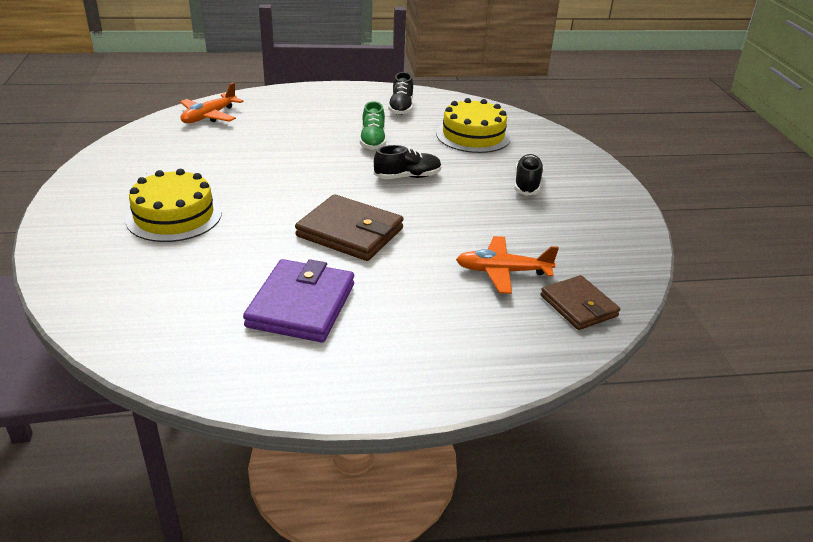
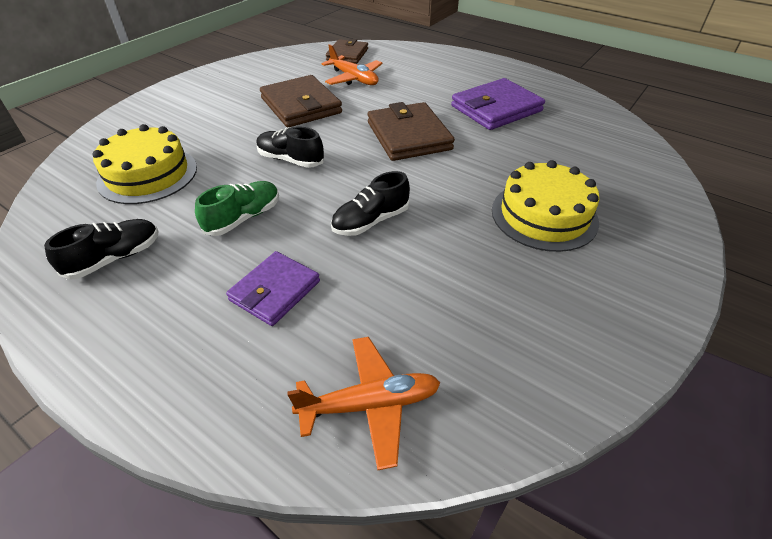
camera: 135 degrees left, 10 degrees up
black shoe [514,154,544,196] -> black shoe moved to [331,171,410,236]
none -> purple wallet [226,251,320,326]
none -> brown wallet [260,75,342,127]

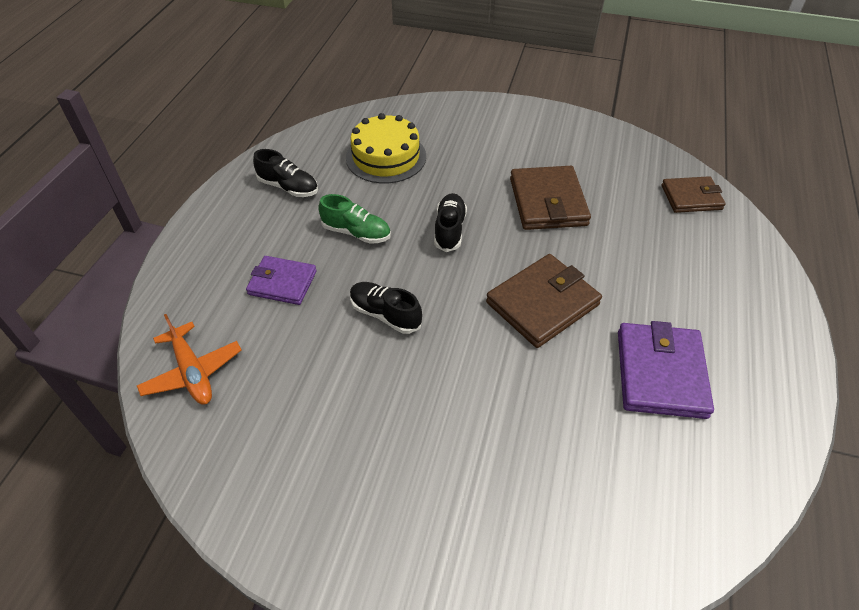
camera: 70 degrees right, 5 degrees up
brown wallet [260,75,342,127] -> brown wallet turned 45 degrees counterclockwise [510,166,591,230]
orange plane [322,44,382,85] -> none
purple wallet [451,78,545,130] -> purple wallet turned 60 degrees clockwise [618,321,714,419]
yellow cake [492,160,600,252] -> none

